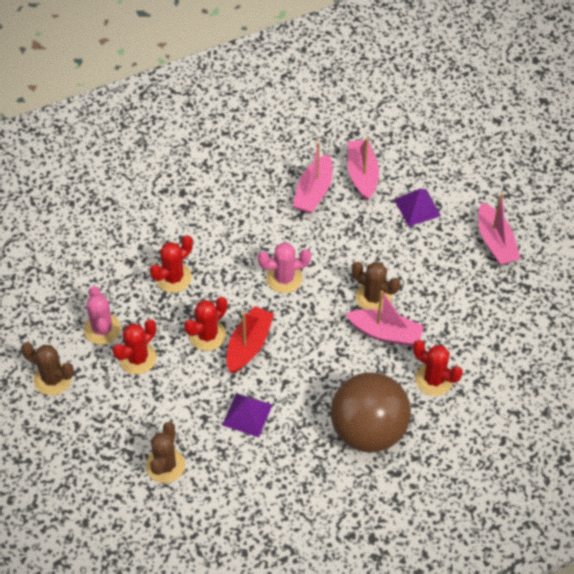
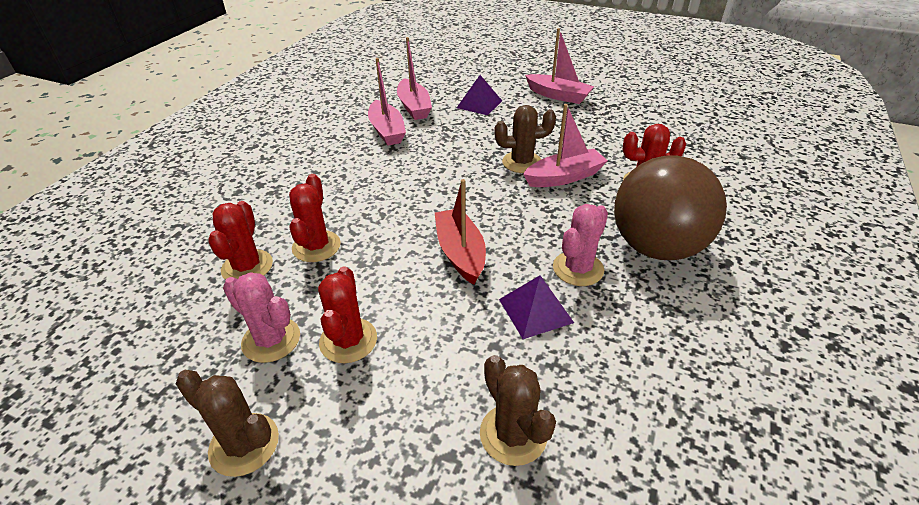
camera: 40 degrees left, 15 degrees down
brown cactus [21,342,74,395] -> brown cactus turned 45 degrees clockwise [176,370,279,477]
red cactus [184,297,227,351] -> red cactus moved to [208,201,273,280]
pink cactus [258,242,311,293] -> pink cactus moved to [553,204,608,286]
pink boat [348,138,379,201] -> pink boat turned 150 degrees counterclockwise [397,37,432,120]

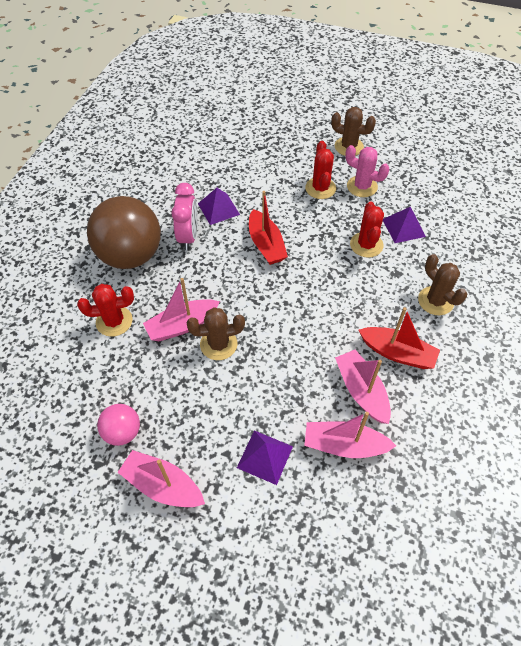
camera: 175 degrees right, 15 degrees up
red cactus [208,201,273,280] -> purple pyramid [383,207,426,243]
pink boat [397,37,432,120] -> pink boat turned 60 degrees counterclockwise [304,412,396,458]
brown cactus [480,355,556,466] -> brown cactus moved to [418,254,467,315]
pink cactus [553,204,608,286] -> pink clock [171,183,198,250]
none -> pink ball [97,404,140,446]
none -> red boat [359,307,440,369]

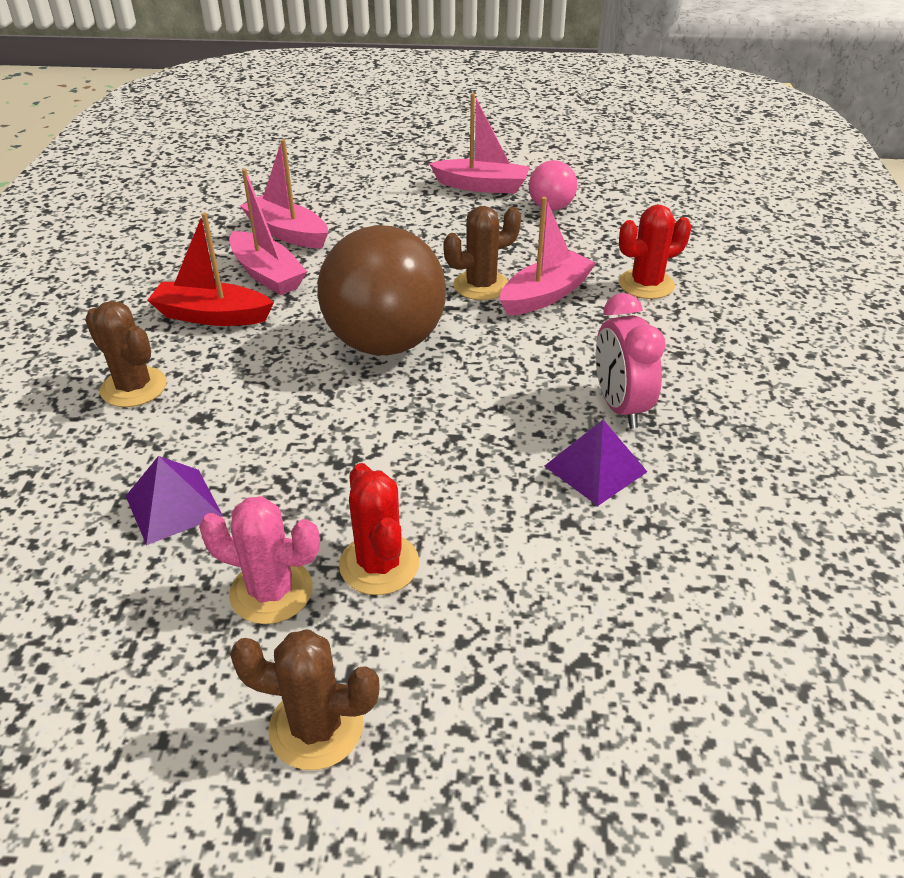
camera: 165 degrees right, 15 degrees down
brown ball [87,196,161,269] -> brown ball moved to [317,225,446,355]
purple pyramid [237,430,293,485] -> none
red boat [249,191,288,265] -> none
pink boat [304,412,396,458] -> pink boat turned 135 degrees counterclockwise [240,139,328,248]
red cactus [350,201,384,258] -> none

